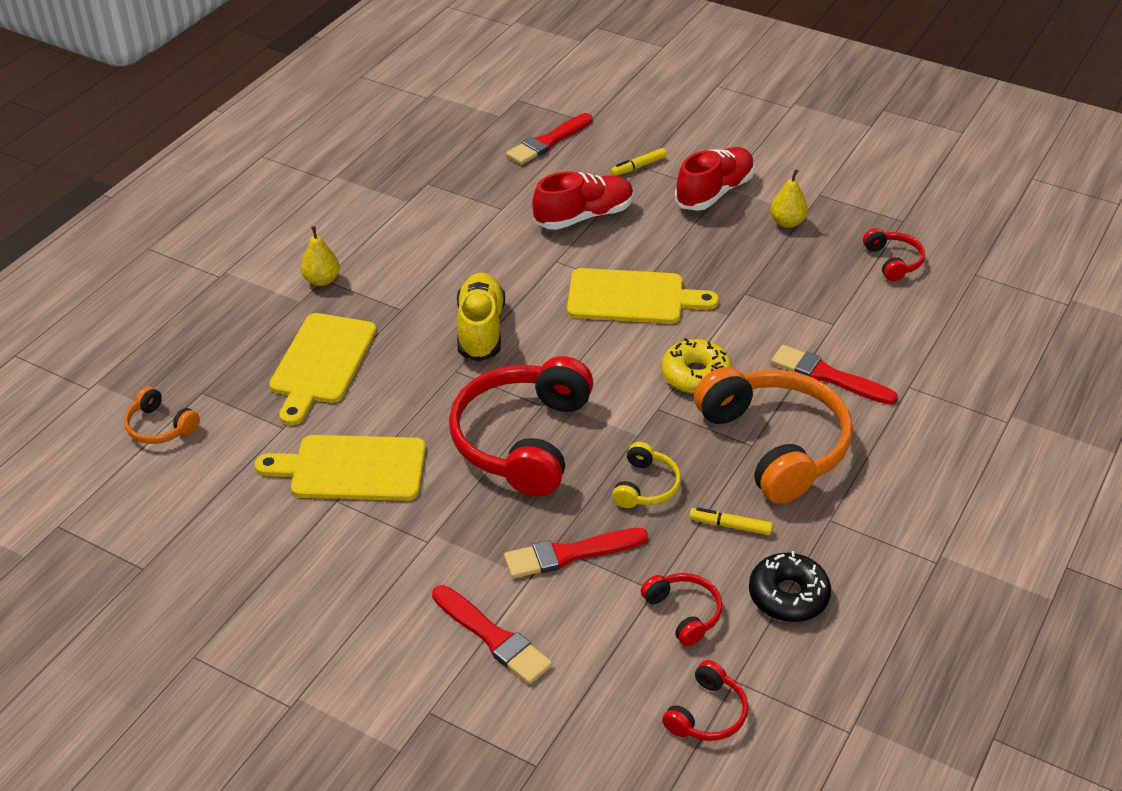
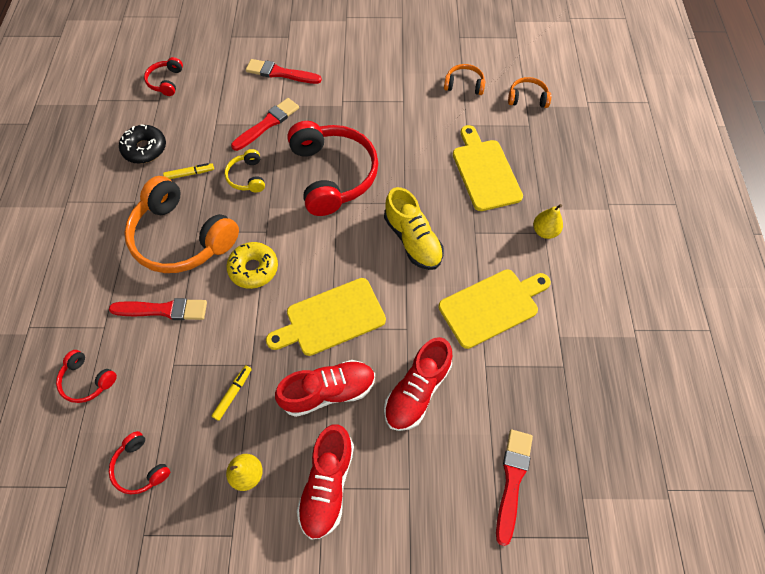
camera: 150 degrees right, 20 degrees up
yellow cutting board [255,435,426,501] -> yellow cutting board moved to [438,269,551,349]
yellow marker [610,148,667,176] -> yellow marker moved to [211,365,252,421]
red headphones [641,573,722,646] -> red headphones moved to [56,350,117,403]
none -> red shoe [275,360,375,417]
none -> orange headphones [444,64,486,95]

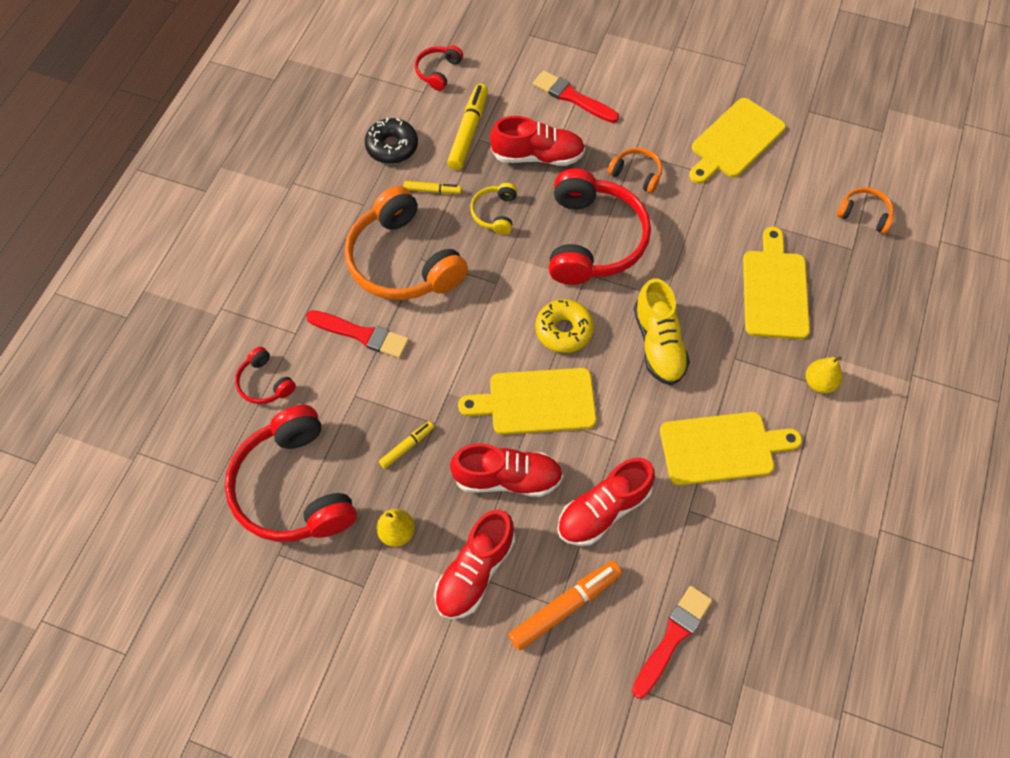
camera: 20 degrees right, 0 degrees up
red headphones [109,431,170,495] -> red headphones [225,405,357,542], size x2.17
yellow donut [226,242,278,289] -> yellow donut moved to [535,299,594,353]
red brush [231,98,299,151] -> red shoe [490,116,585,166]
orange headphones [444,64,486,95] -> orange headphones moved to [607,148,662,193]
none -> yellow marker [447,84,488,170]
none -> orange marker [508,561,622,650]
none -> yellow cutting board [689,98,786,184]

